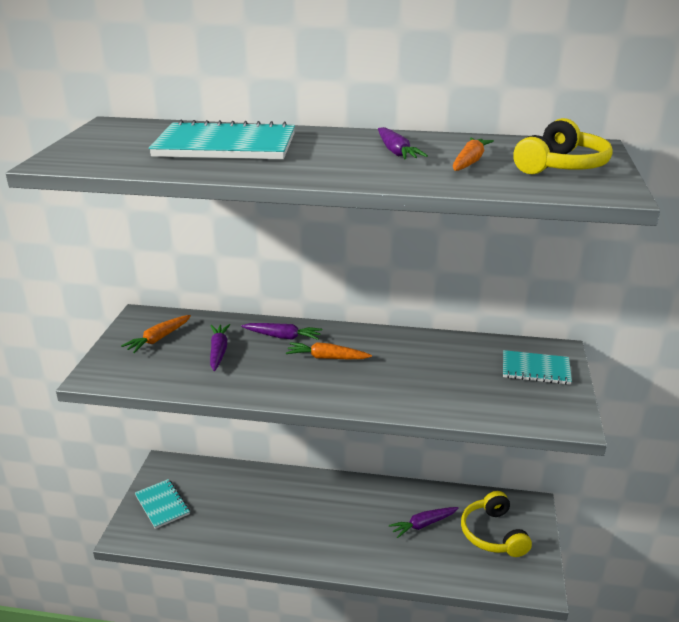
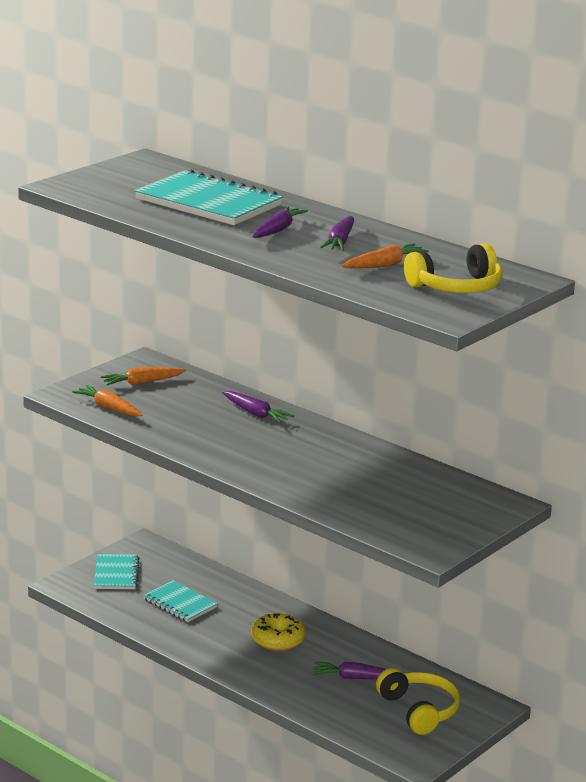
camera: 30 degrees right, 5 degrees down
purple carrot [210,324,230,371] -> purple carrot moved to [253,206,308,238]
orange carrot [286,342,372,359] -> orange carrot moved to [72,385,143,416]
yellow headphones [461,491,532,557] -> yellow headphones turned 135 degrees clockwise [376,668,461,735]
turquoise notebook [503,350,572,385] -> turquoise notebook moved to [143,580,218,622]
none -> yellow donut [251,613,306,651]

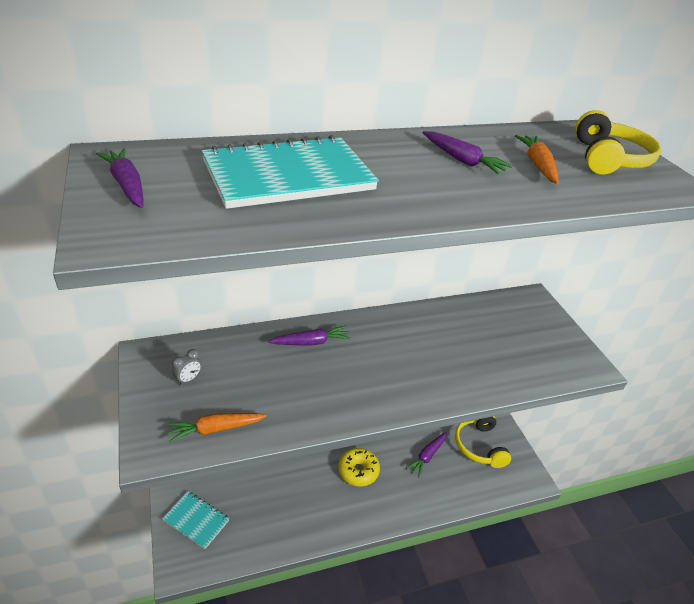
camera: 60 degrees left, 15 degrees up
orange carrot [101,367,186,386] -> grey clock [172,349,202,385]
turquoise notebook [143,580,218,622] -> none
purple carrot [253,206,308,238] -> purple carrot moved to [96,148,144,208]
yellow headphones [376,668,461,735] -> yellow headphones turned 105 degrees counterclockwise [455,416,511,468]

